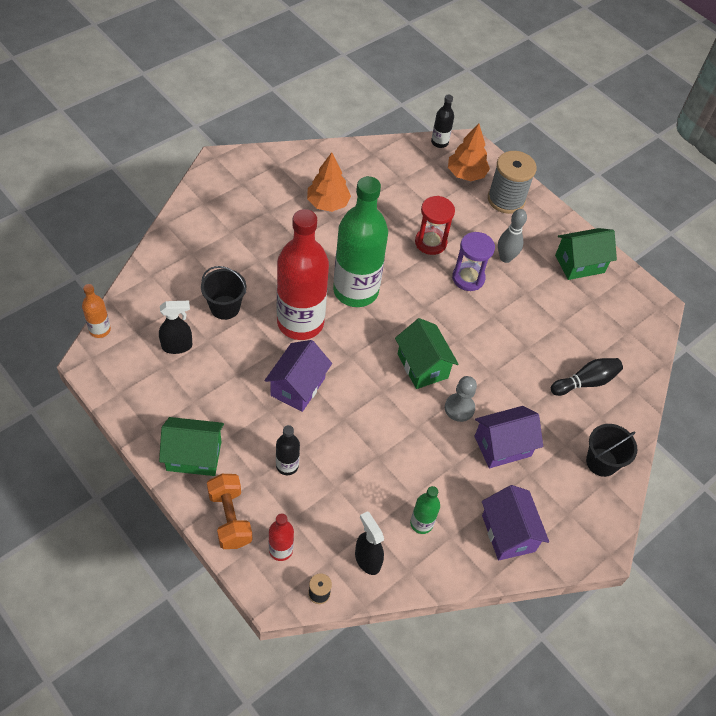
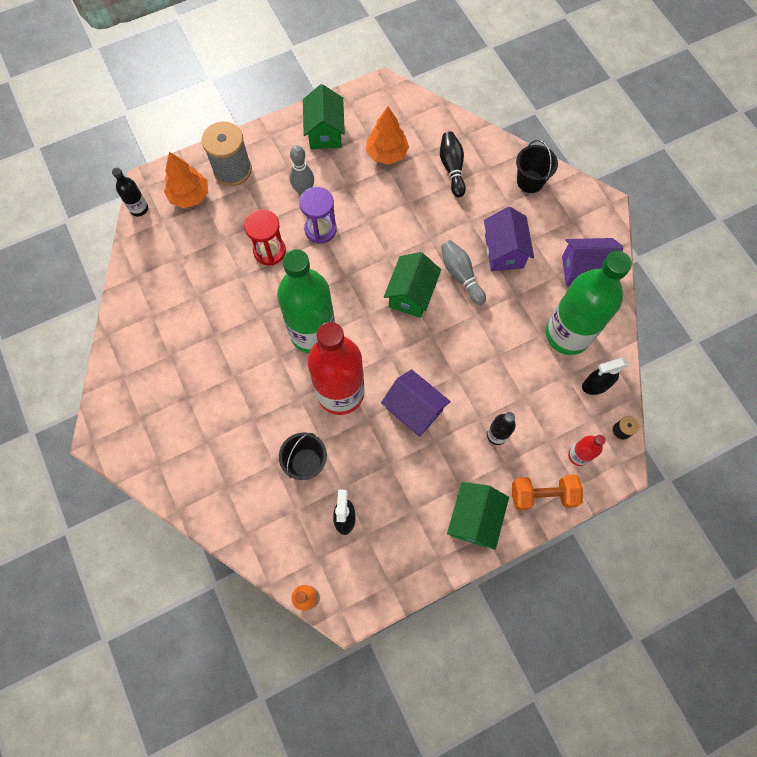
camera: 70 degrees left, 15 degrees up
orange tree [307,152,351,212] -> orange tree moved to [366,106,409,165]
green house [395,318,458,389] -> green house turned 60 degrees counterclockwise [384,252,441,318]
green bottle [410,486,440,534] -> green bottle [546,251,632,355], size x2.29
grey pawn [445,376,477,422] -> grey bowling pin [441,240,486,305]

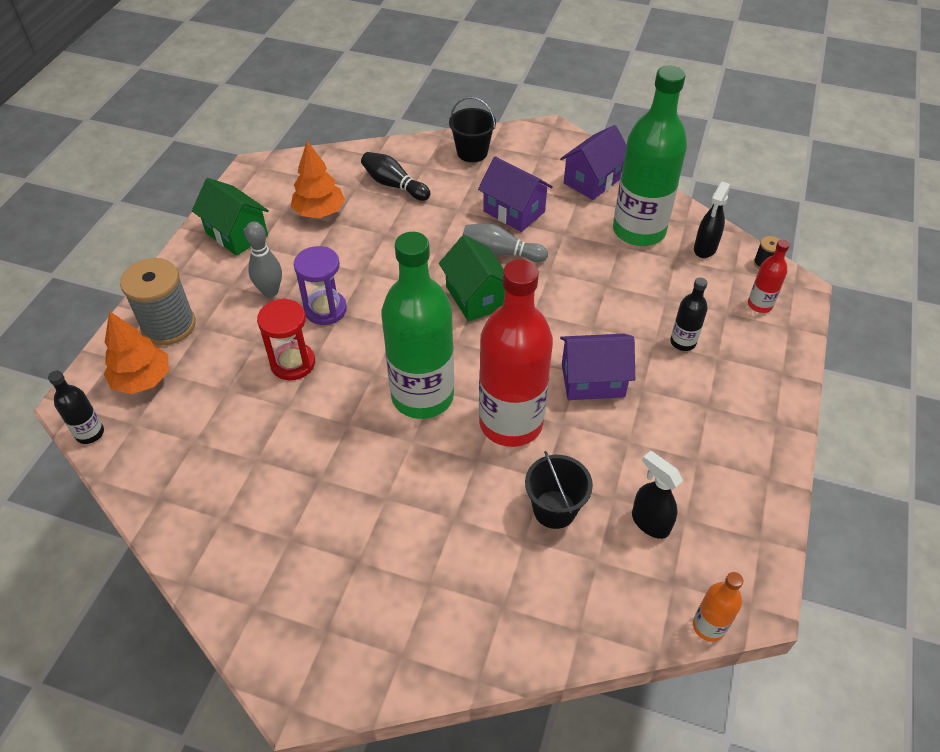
camera: 45 degrees left, 20 degrees down
green house [447,482,509,550] -> none
orange dumbbell [512,475,583,510] -> none

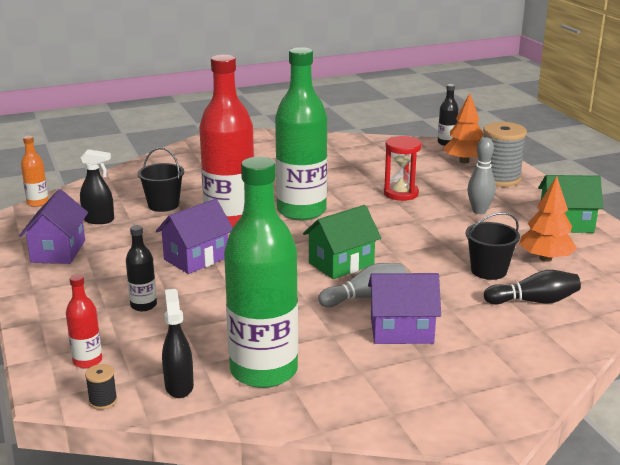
camera: 140 degrees right, 25 degrees down
purple hourglass [294,246,347,325] -> none
green house [439,235,505,322] -> green house turned 60 degrees counterclockwise [303,205,381,279]
black bucket [449,97,496,162] -> black bucket moved to [466,212,520,280]
purple house [560,125,627,200] -> purple house moved to [19,189,88,264]

